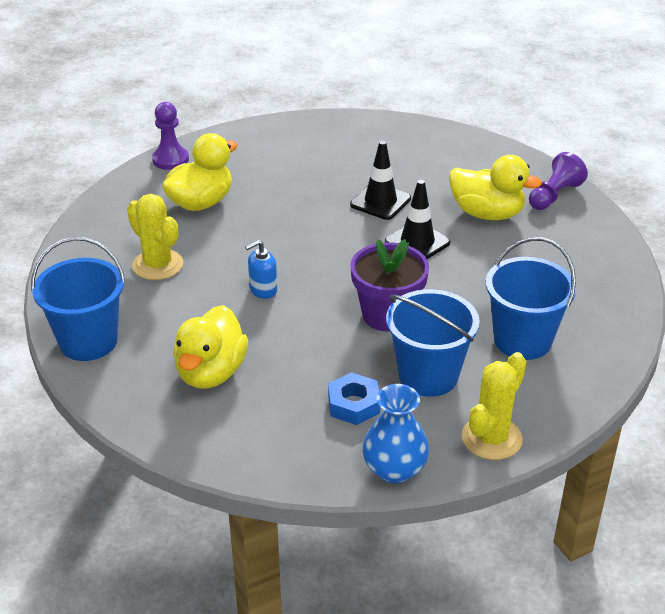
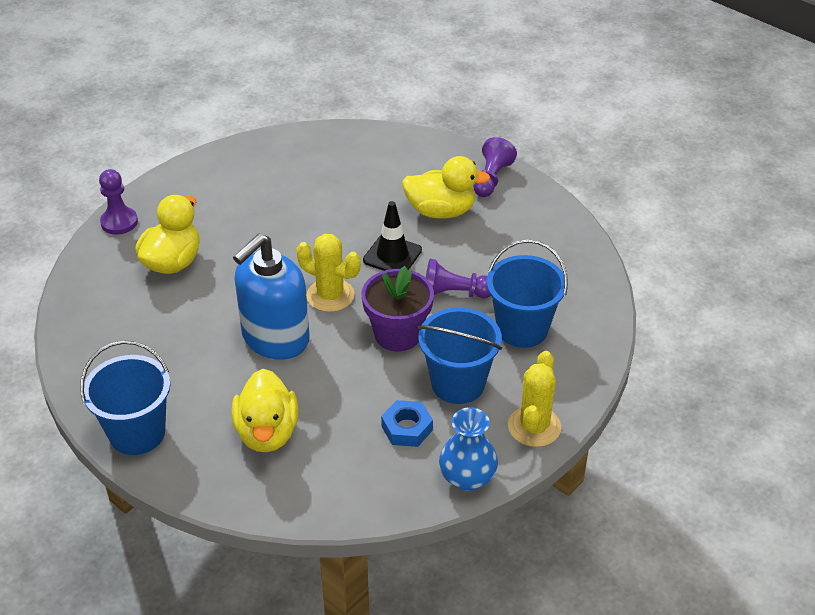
camera: 20 degrees left, 5 degrees up
yellow cactus [127,194,183,280] -> yellow cactus moved to [296,234,361,312]
blue soap dispenser [245,240,277,299] -> blue soap dispenser [233,233,310,360], size x2.38
black traffic cone [350,141,411,220] -> none
none -> purple pawn [426,259,491,298]

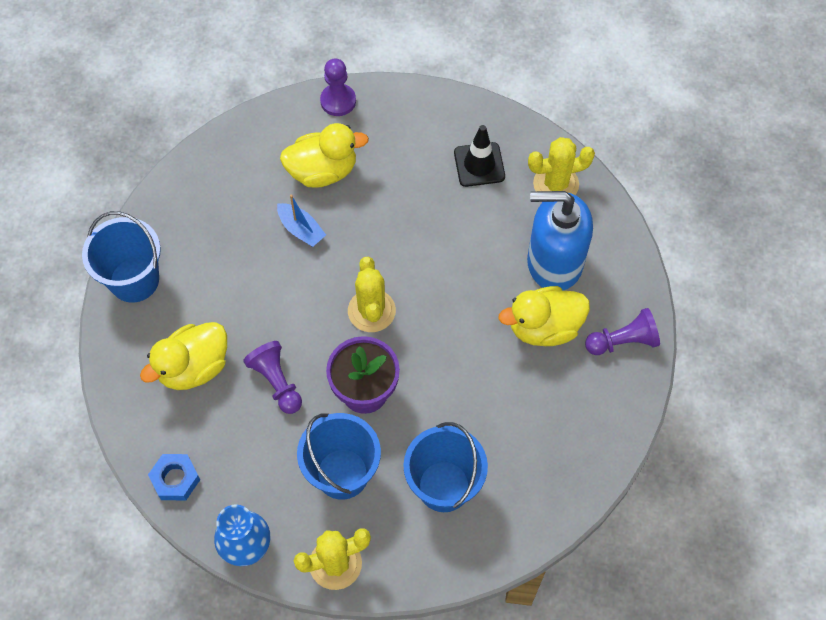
camera: 55 degrees right, 20 degrees up
blue soap dispenser [233,233,310,360] -> blue soap dispenser moved to [527,191,593,291]
black traffic cone [363,201,422,271] -> black traffic cone moved to [454,125,505,187]
blue nut [381,400,433,447] -> blue nut moved to [148,454,200,500]
yellow duck [402,156,491,219] -> yellow duck turned 105 degrees clockwise [499,286,590,346]
purple pawn [426,259,491,298] -> purple pawn moved to [243,341,302,414]
none -> blue boat [277,194,326,247]
none -> yellow cactus [528,137,595,195]

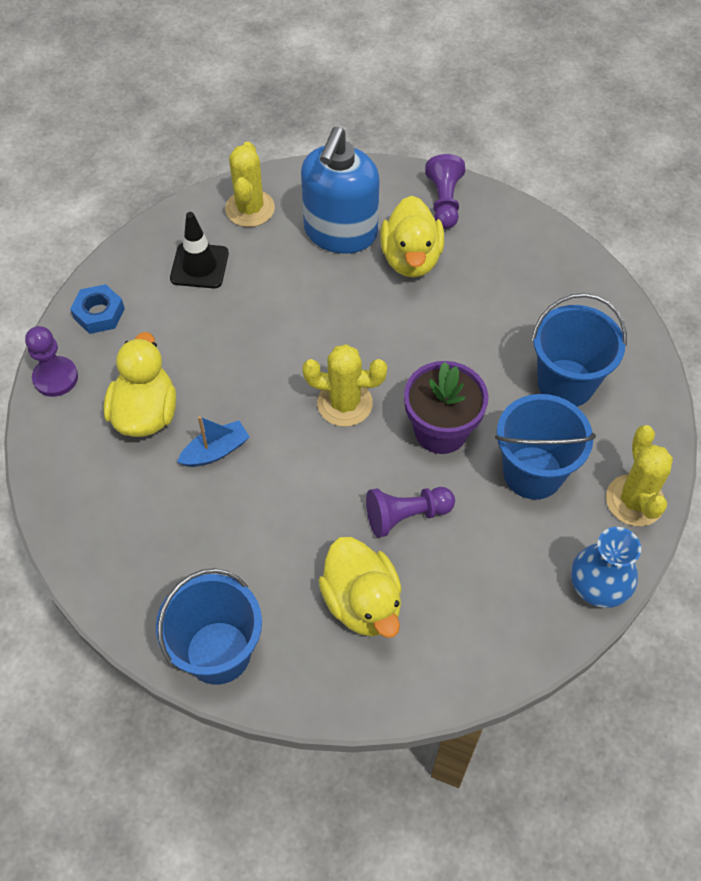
camera: 75 degrees left, 5 degrees down
blue nut [148,454,200,500] -> blue nut moved to [70,284,125,334]

